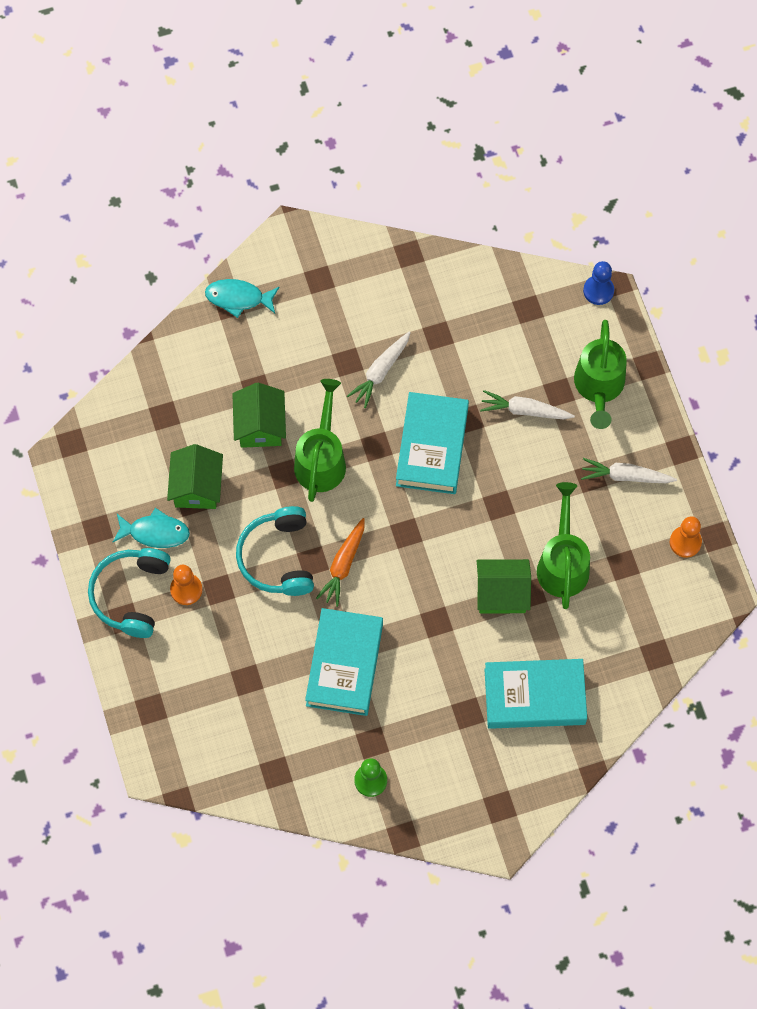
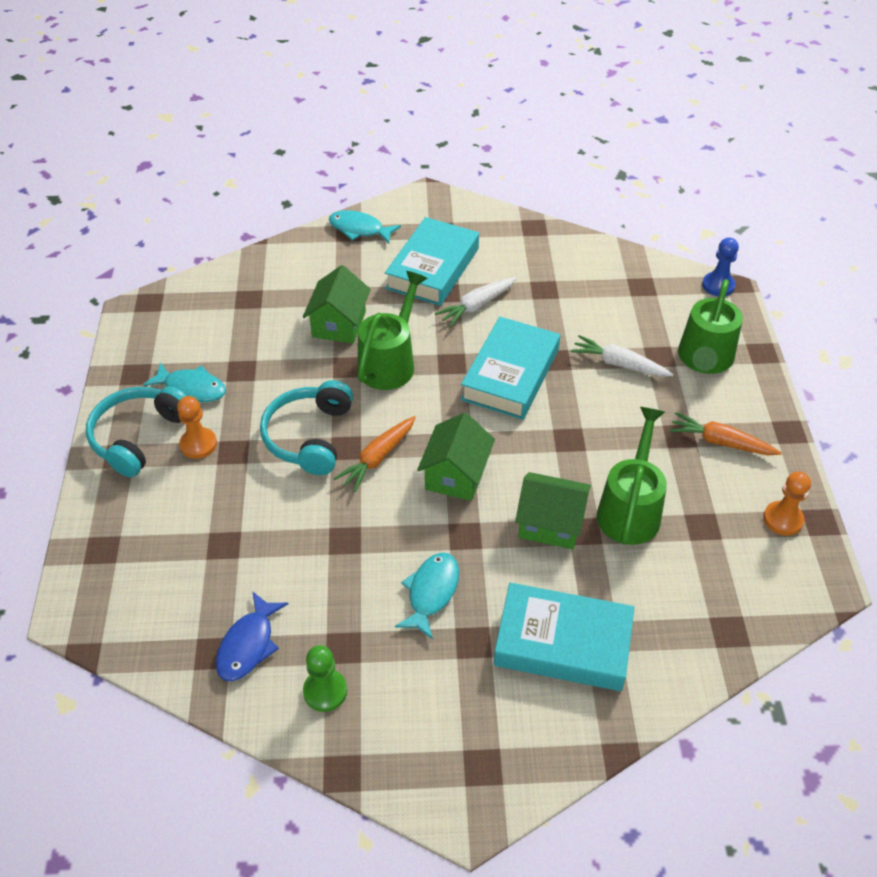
camera: 15 degrees right, 20 degrees down
green house [167,444,223,509] -> green house moved to [417,413,495,501]
turquoise book [305,608,383,716] -> turquoise book moved to [385,217,479,306]
white carrot [581,458,677,483] -> orange carrot [669,412,782,455]
none -> blue fish [216,591,288,681]
none -> turquoise fish [395,553,459,639]

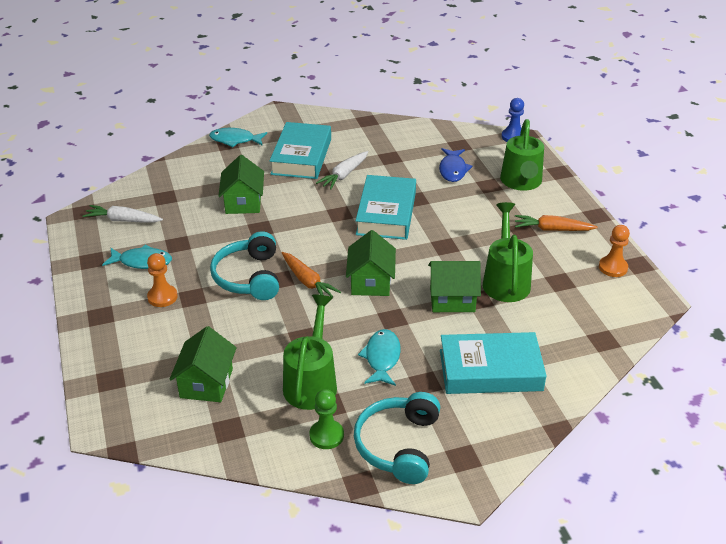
camera: 15 degrees left, 10 degrees down
turquoise headphones [86,386,187,477] -> turquoise headphones moved to [354,392,440,484]
blue fish [216,591,288,681] -> blue fish moved to [439,148,473,182]
orange carrot [334,416,416,492] -> orange carrot turned 60 degrees counterclockwise [282,252,341,297]
green watering can [358,271,427,390] -> green watering can moved to [283,294,337,410]
white carrot [571,335,673,377] -> white carrot moved to [83,205,163,223]
none -> green house [170,326,237,402]

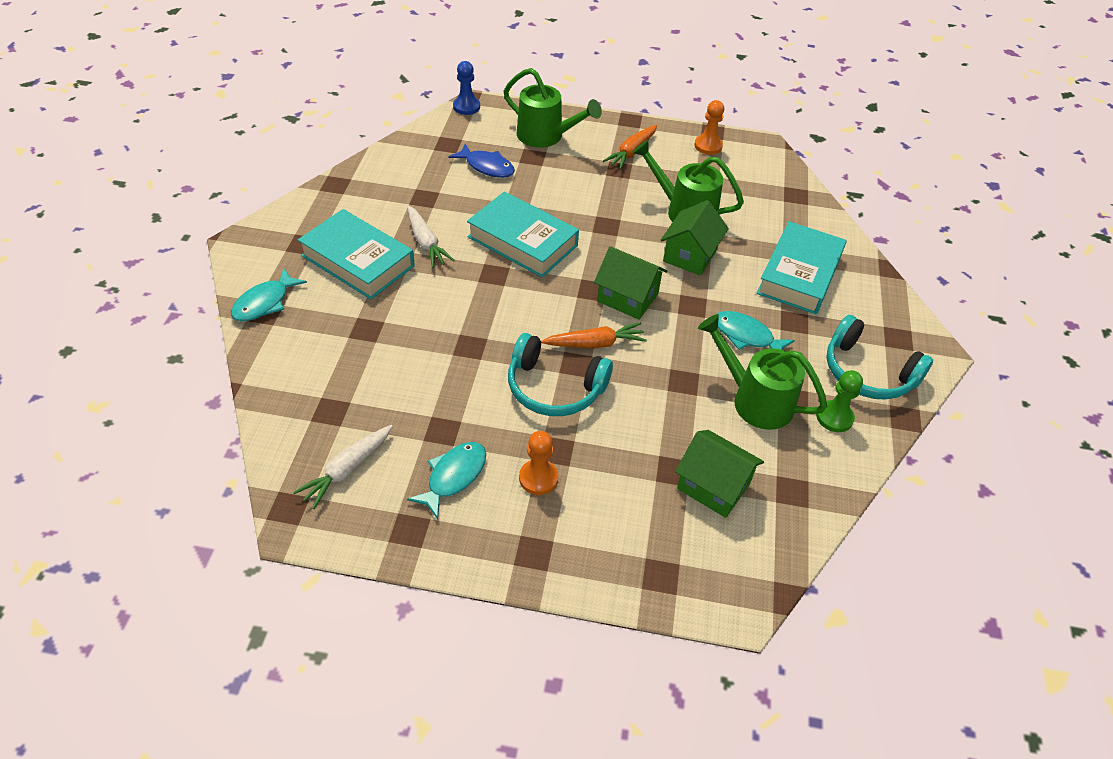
camera: 65 degrees left, 10 degrees up
green house [218,155,264,214] -> none

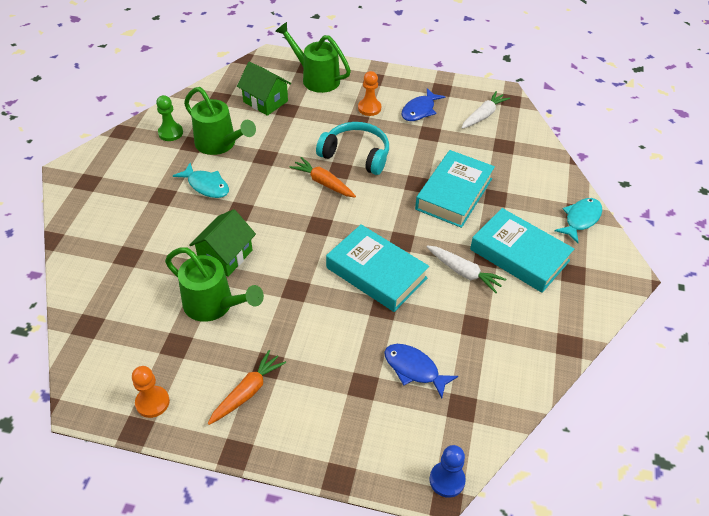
camera: 175 degrees left, 0 degrees up
white carrot [407,206,455,268] -> white carrot turned 150 degrees clockwise [426,245,506,293]
turquoise fish [407,442,486,519] -> blue fish [401,88,445,121]
green watering can [503,68,602,148] -> green watering can moved to [275,22,351,93]
orange carrot [541,322,647,348] -> orange carrot turned 45 degrees clockwise [289,157,356,198]
green house [594,246,667,320] -> none
turquoise book [756,221,847,314] -> turquoise book moved to [415,150,495,228]
turquoise headphones [826,315,933,400] -> none

